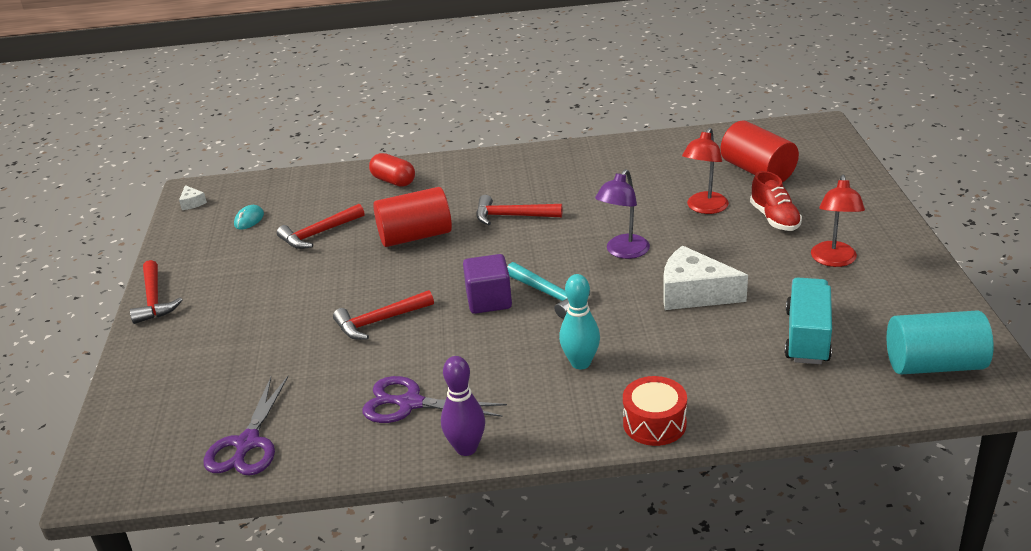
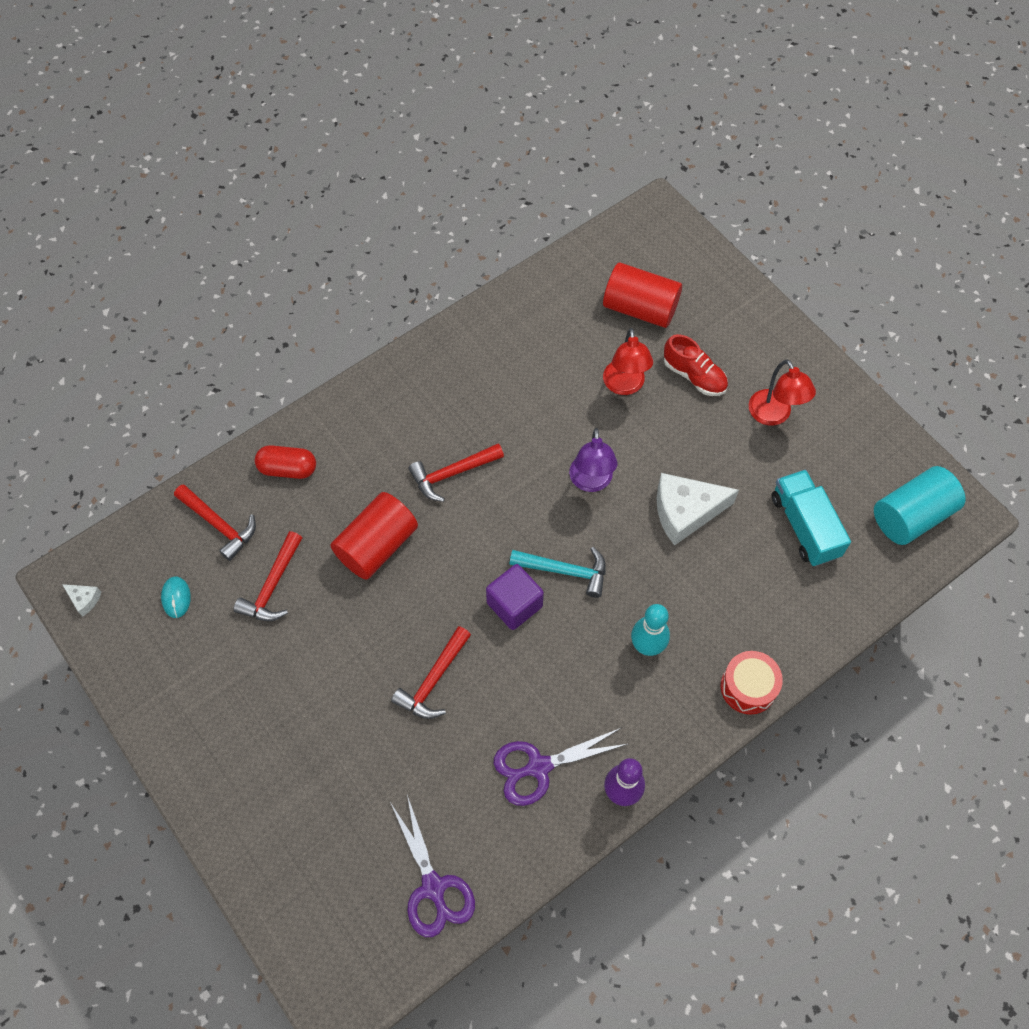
camera: 35 degrees left, 30 degrees up
red hammer [130,260,182,324] -> red hammer moved to [174,484,256,561]

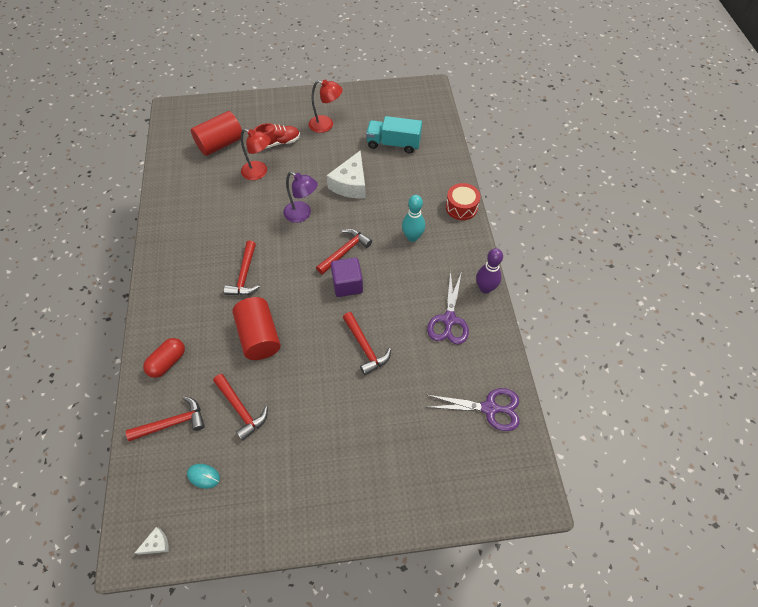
camera: 60 degrees left, 5 degrees down
turquoise hammer [510,547,606,598] -> red hammer [316,229,372,275]
turquoise cylinder [874,466,966,545] -> none

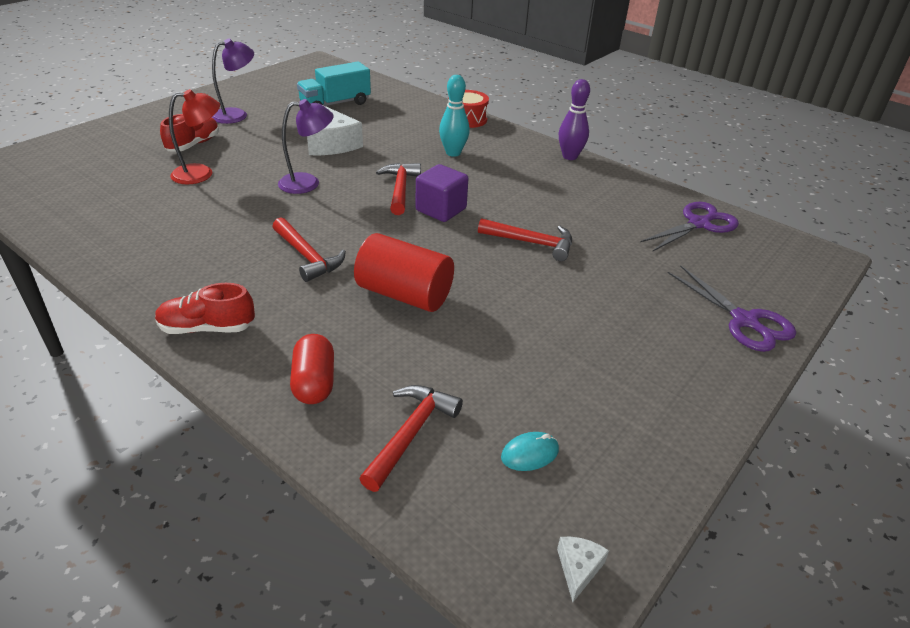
camera: 45 degrees left, 20 degrees down
red cylinder [191,111,242,156] -> none
red hammer [213,374,268,441] -> none
red lamp [309,79,343,133] -> purple lamp [212,38,254,124]
purple scissors [427,271,469,344] -> purple scissors moved to [668,265,796,352]
none -> red shoe [155,283,255,334]

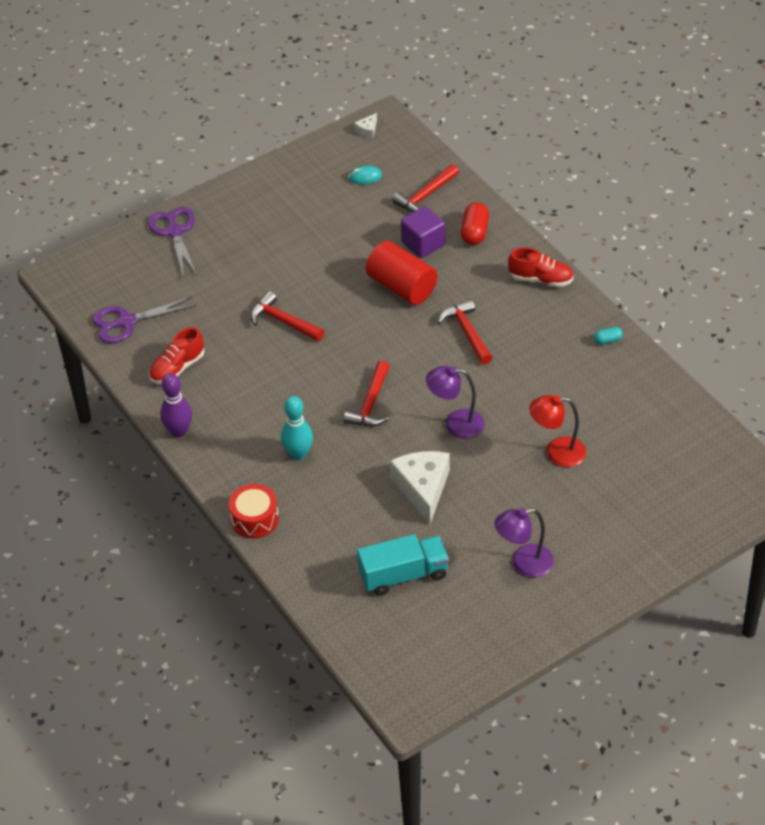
camera: 160 degrees left, 10 degrees up
red shoe [160,114,219,152] -> red shoe moved to [149,327,204,384]
purple cube [416,164,468,222] -> purple cube moved to [401,206,445,258]
none -> turquoise capsule [594,327,623,344]

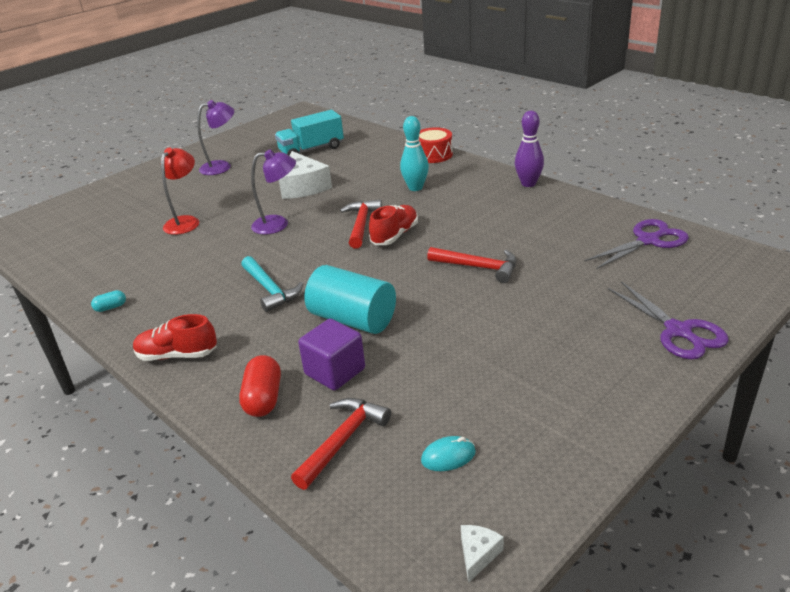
camera: 170 degrees right, 15 degrees down
red shoe [149,327,204,384] -> red shoe moved to [369,205,418,245]
red cylinder [366,241,438,305] -> turquoise cylinder [304,265,396,334]
red hammer [438,299,492,365] -> turquoise hammer [241,256,303,312]
red lamp [529,395,586,467] -> red lamp turned 60 degrees counterclockwise [161,148,199,235]

